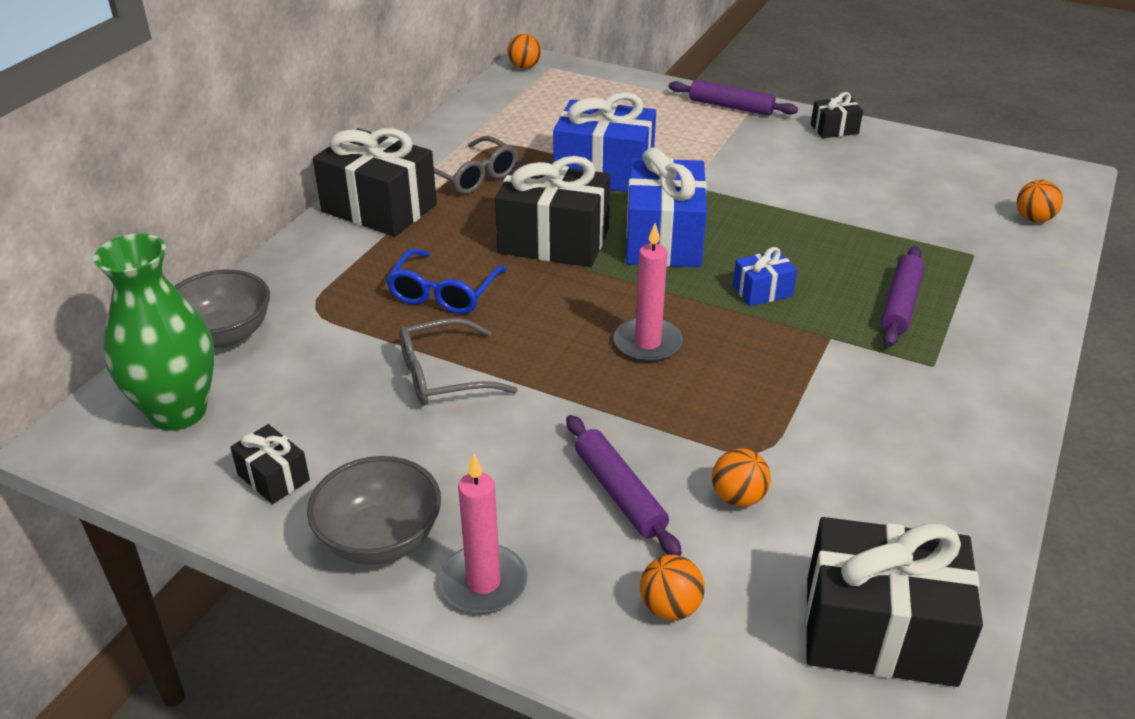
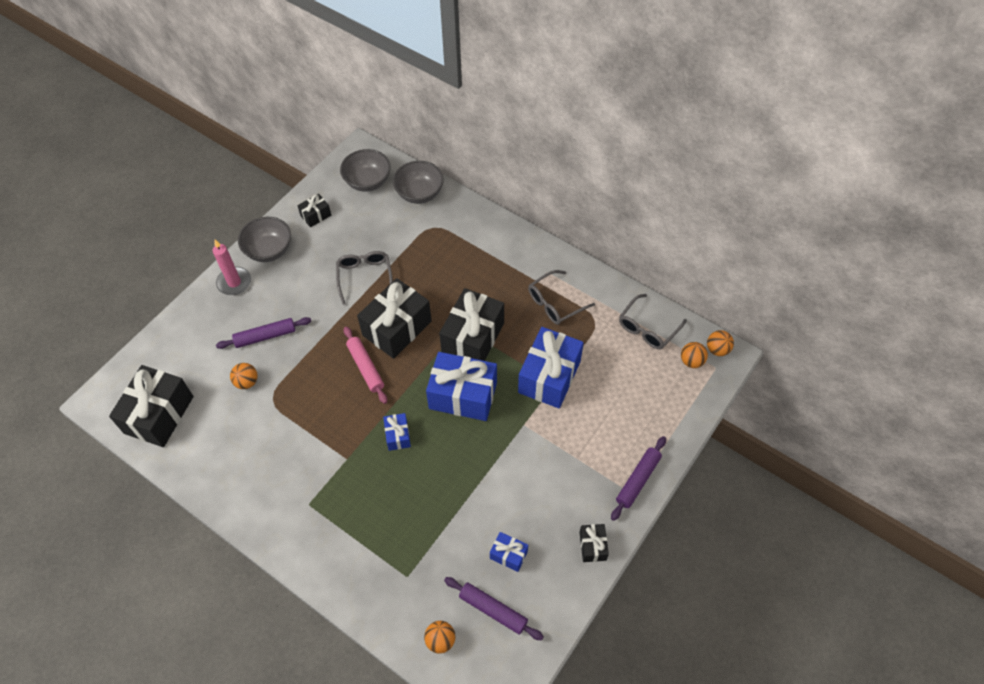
camera: 100 degrees right, 20 degrees up
green vase [94,233,215,431] -> grey bowl [340,149,391,192]
black gift [313,128,437,237] -> black gift moved to [357,278,432,359]
blue glasses [386,249,507,314] -> none
pink candle [614,223,683,362] -> pink rolling pin [344,327,387,404]
orange ball [640,555,704,620] -> orange ball moved to [681,342,708,368]
purple rolling pin [881,246,924,347] -> purple rolling pin moved to [444,577,544,640]
none -> blue gift [490,532,528,572]
none -> grey glasses [619,294,687,349]

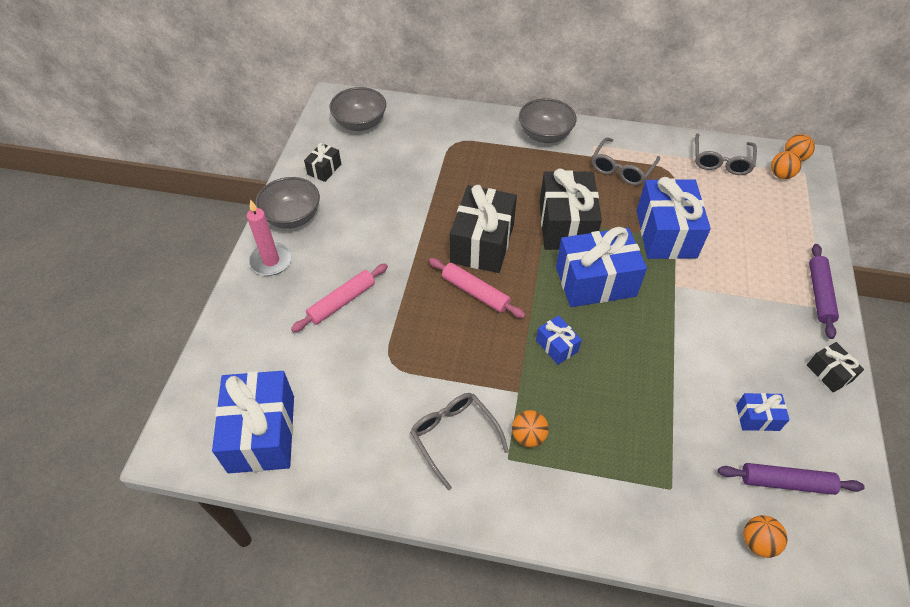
camera: 25 degrees left, 5 degrees down
black gift [109,365,194,447] -> blue gift [212,371,294,473]
purple rolling pin [216,317,311,349] -> pink rolling pin [291,263,388,332]
orange ball [230,363,258,389] -> orange ball moved to [512,410,549,447]
grey glasses [336,251,393,305] -> grey glasses moved to [410,393,509,490]
grey bowl [393,161,444,204] -> grey bowl moved to [519,98,577,143]

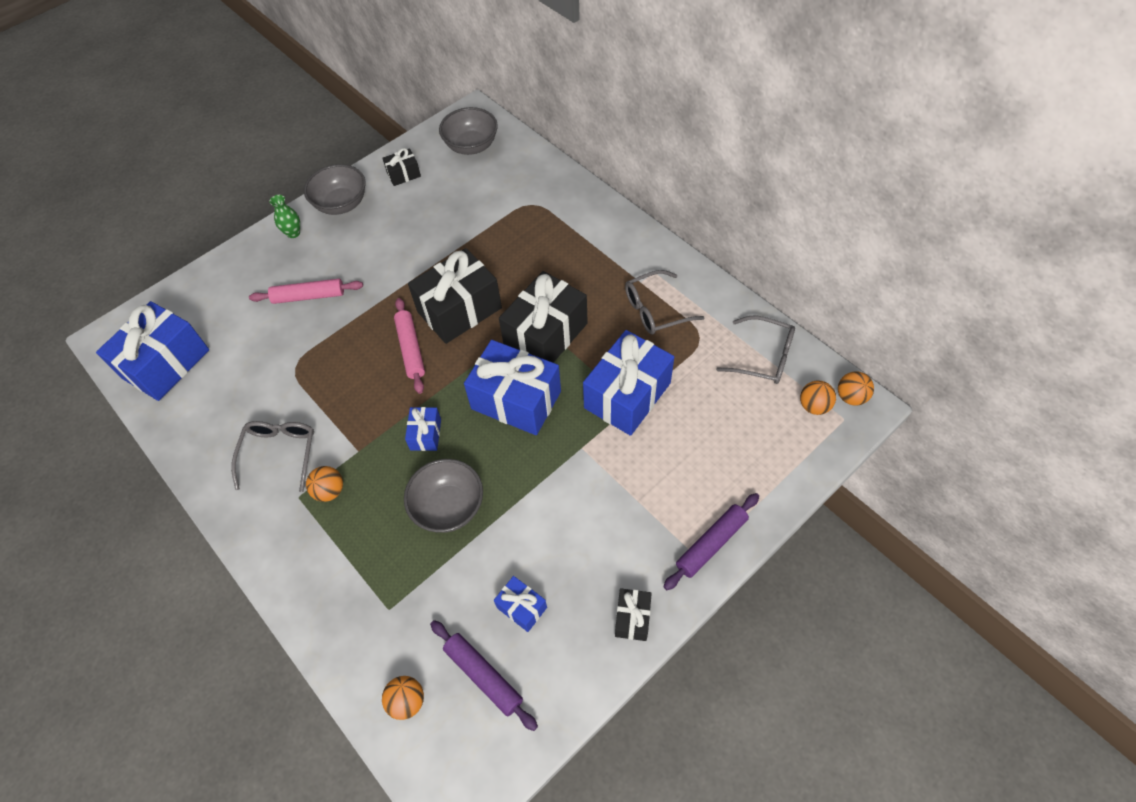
camera: 40 degrees right, 5 degrees up
pink candle [247,200,292,276] -> green vase [270,195,300,238]
grey bowl [519,98,577,143] -> grey bowl moved to [404,459,483,533]
grey glasses [695,133,757,175] -> grey glasses turned 120 degrees counterclockwise [716,316,795,384]

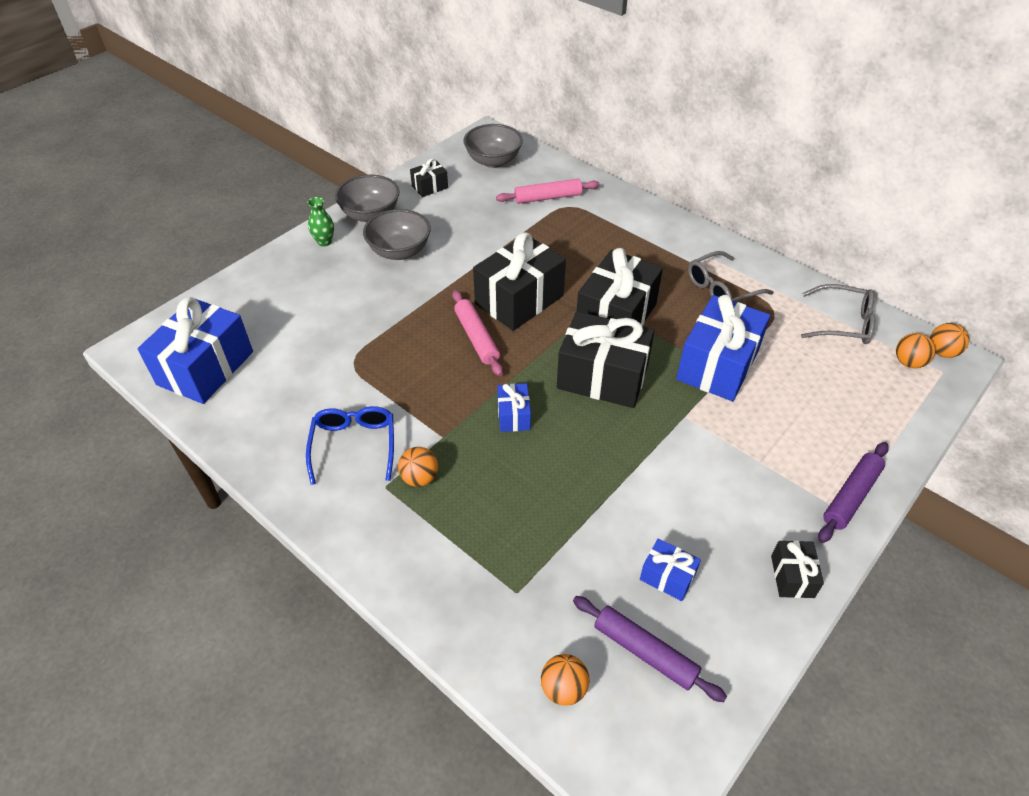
camera: 10 degrees left, 10 degrees down
grey glasses [231,421,314,492] -> blue glasses [306,406,394,485]
pink rolling pin [249,279,363,304] -> pink rolling pin moved to [496,179,600,204]
grey bowl [404,459,483,533] -> grey bowl moved to [363,209,431,260]
blue gift [464,340,561,435] -> black gift [557,311,654,408]

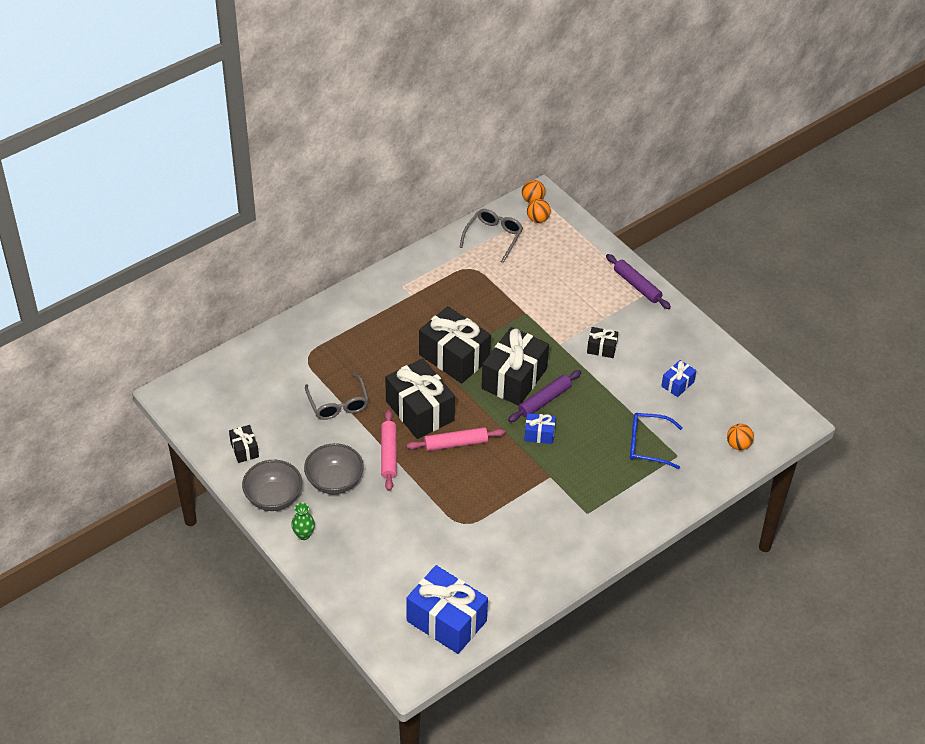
camera: 80 degrees left, 0 degrees up
blue glasses [306,406,394,485] -> blue glasses moved to [630,413,683,469]
orange ball [398,447,438,487] -> none
grey bowl [463,124,523,168] -> none
pink rolling pin [496,179,600,204] -> pink rolling pin moved to [381,410,397,491]
purple rolling pin [573,596,727,702] -> purple rolling pin moved to [508,370,581,422]
blue gift [676,295,770,401] -> none
grey glasses [688,251,773,302] -> grey glasses moved to [305,373,369,420]
black gift [771,540,824,598] -> black gift moved to [587,327,618,358]

